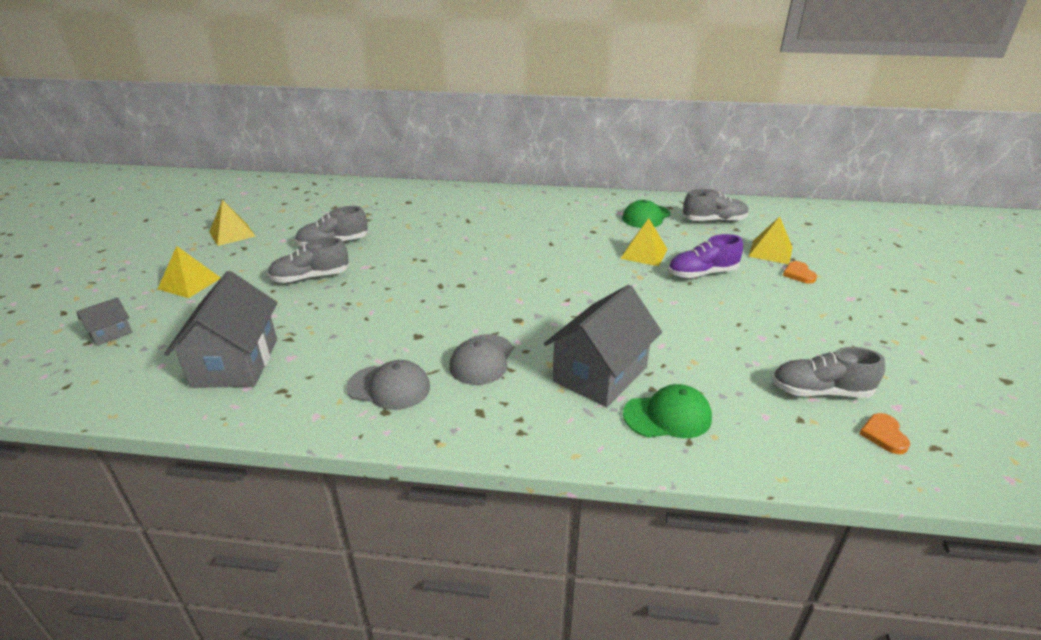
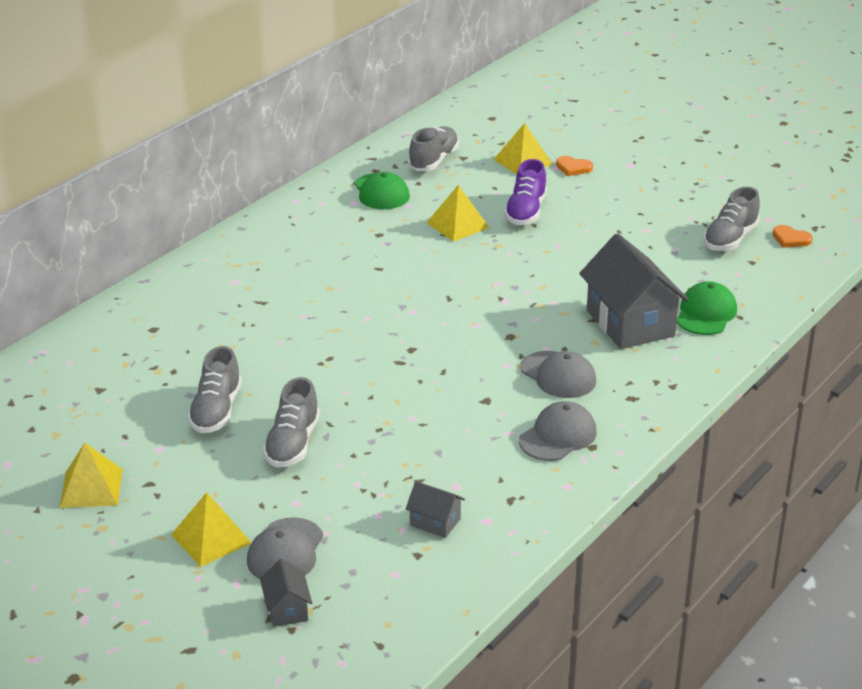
camera: 60 degrees left, 0 degrees up
grey house [164,271,278,388] -> grey house [405,481,465,538], size x0.46
none -> grey cap [247,517,323,579]

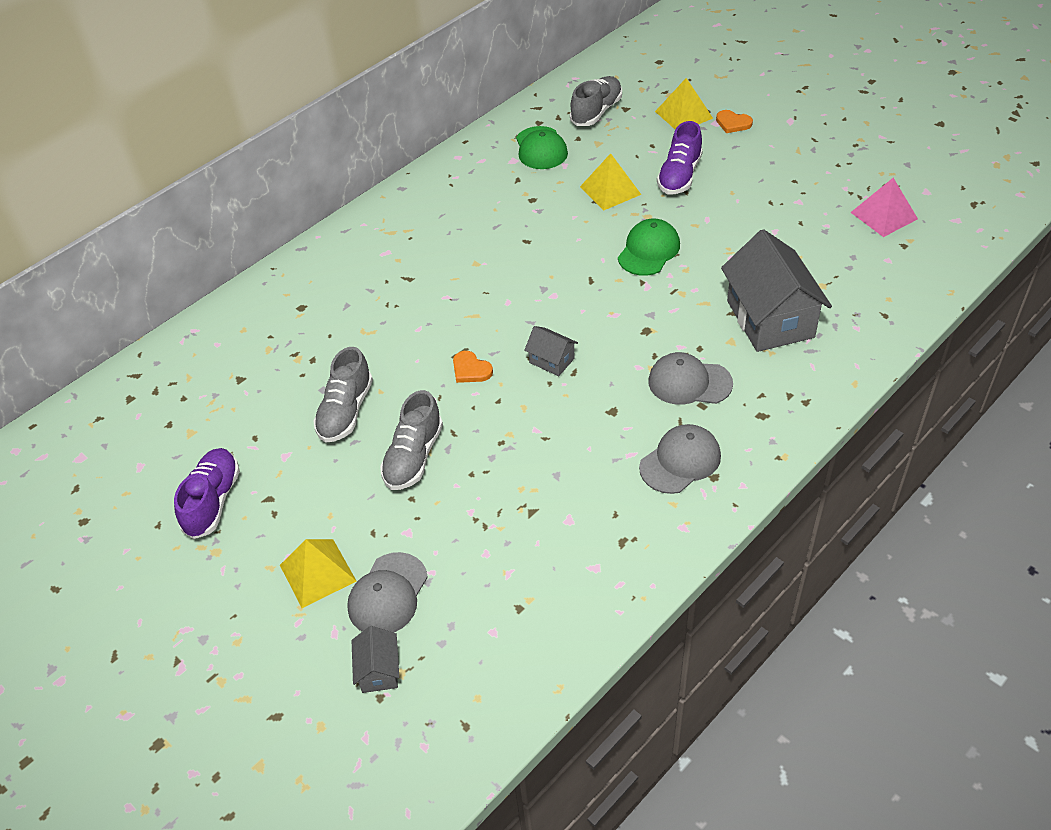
camera: 10 degrees right, 15 degrees up
yellow pyramid [60,443,123,508] -> purple shoe [174,448,240,539]
grey house [405,481,465,538] -> grey house moved to [524,326,578,376]
grey cap [520,351,596,398] -> grey cap turned 135 degrees clockwise [648,352,733,405]
green cap [677,281,737,335] -> green cap moved to [618,219,680,276]
grey shoe [703,187,760,251] -> pink pyramid [850,178,918,237]
orange heart [773,225,813,248] -> orange heart moved to [453,351,493,383]

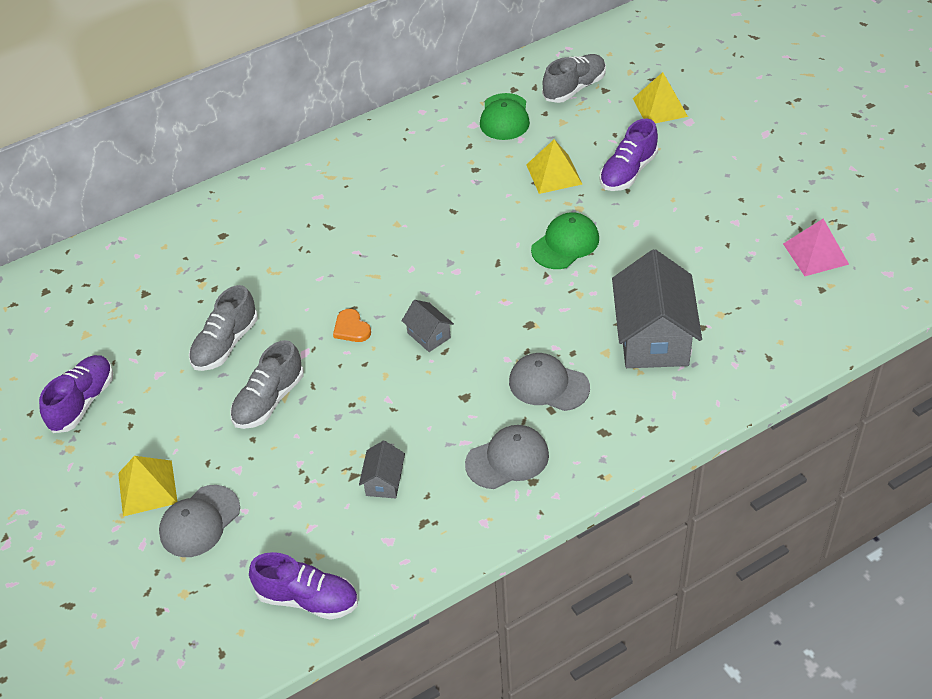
camera: 15 degrees right, 0 degrees up
grey house [351,626,399,693] -> grey house moved to [359,441,405,498]
orange heart [716,110,753,133] -> none
none -> purple shoe [249,552,358,620]

